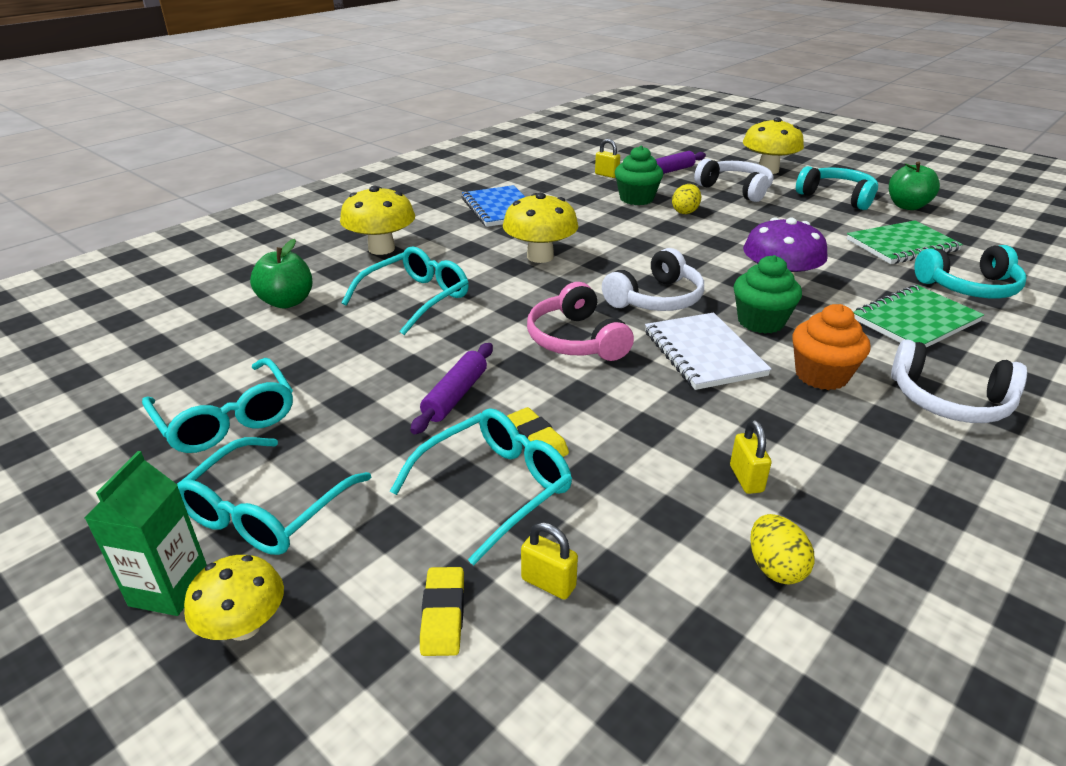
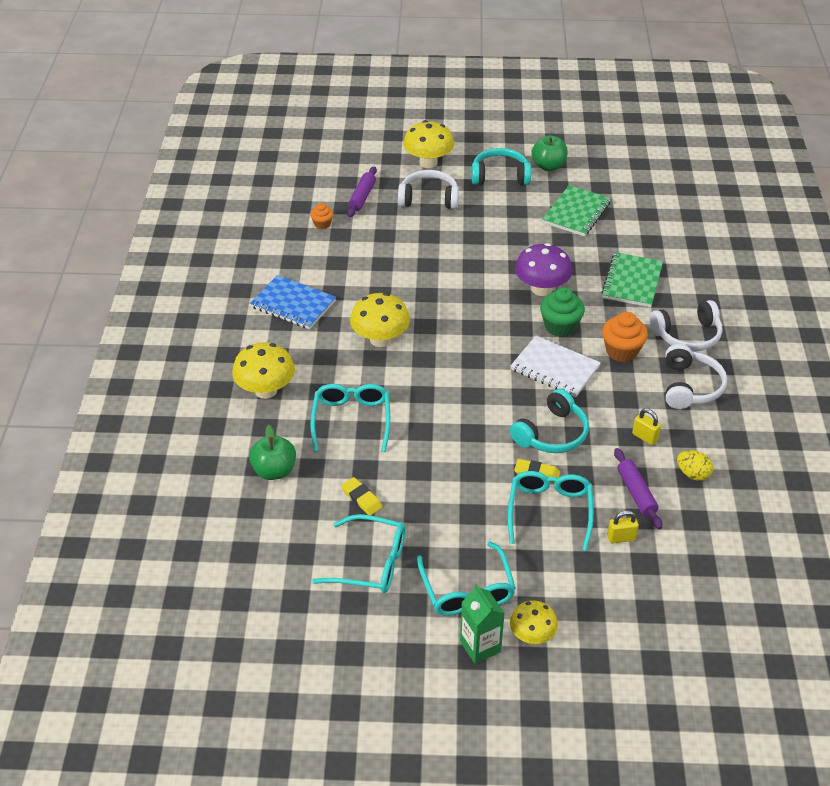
camera: 40 degrees left, 10 degrees up
purple rolling pin [410,343,493,434] -> purple rolling pin moved to [614,448,662,529]
yellow eraser [420,567,464,656] -> yellow eraser moved to [341,477,382,515]
pink headphones [527,282,634,361] -> none
yellow padlock [595,139,620,178] -> orange cupcake [310,203,333,229]
white headphones [602,248,704,311] -> white headphones moved to [665,344,727,409]
green cupcake [615,145,663,205] -> none
yellow egg [672,184,701,214] -> none
turquoise headphones [914,245,1027,298] -> turquoise headphones moved to [510,389,589,453]

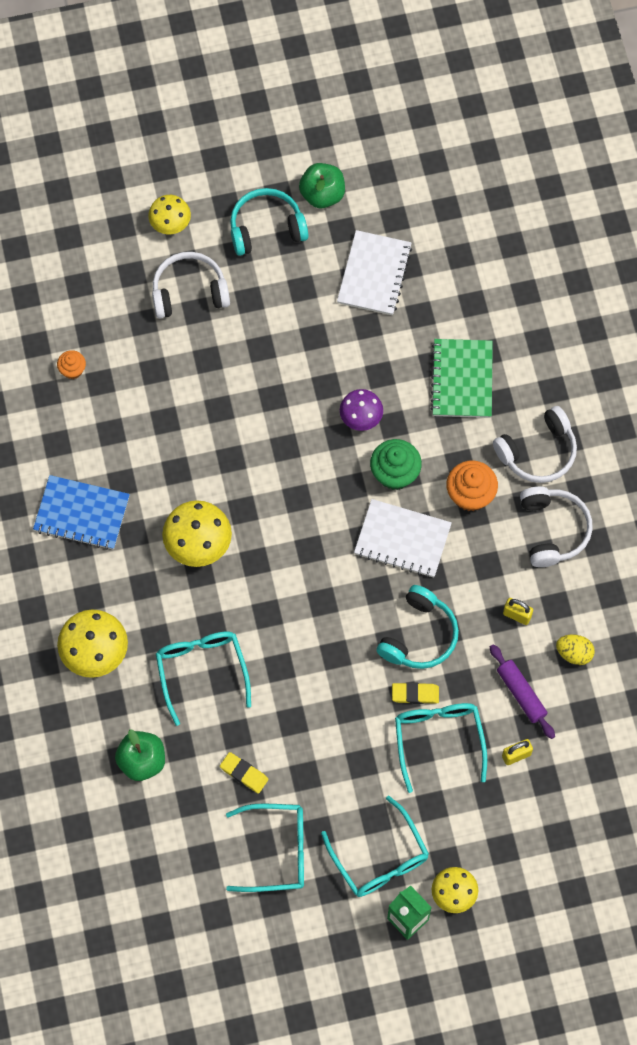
camera: 15 degrees left, 25 degrees up
purple rolling pin [347,166,377,217] -> none
yellow mushroom [403,120,454,168] -> yellow mushroom [148,195,191,234], size x0.65
purple mushroom [515,243,572,296] -> purple mushroom [340,389,383,431], size x0.65
green notebook [542,185,611,236] -> white notebook [337,230,412,315]

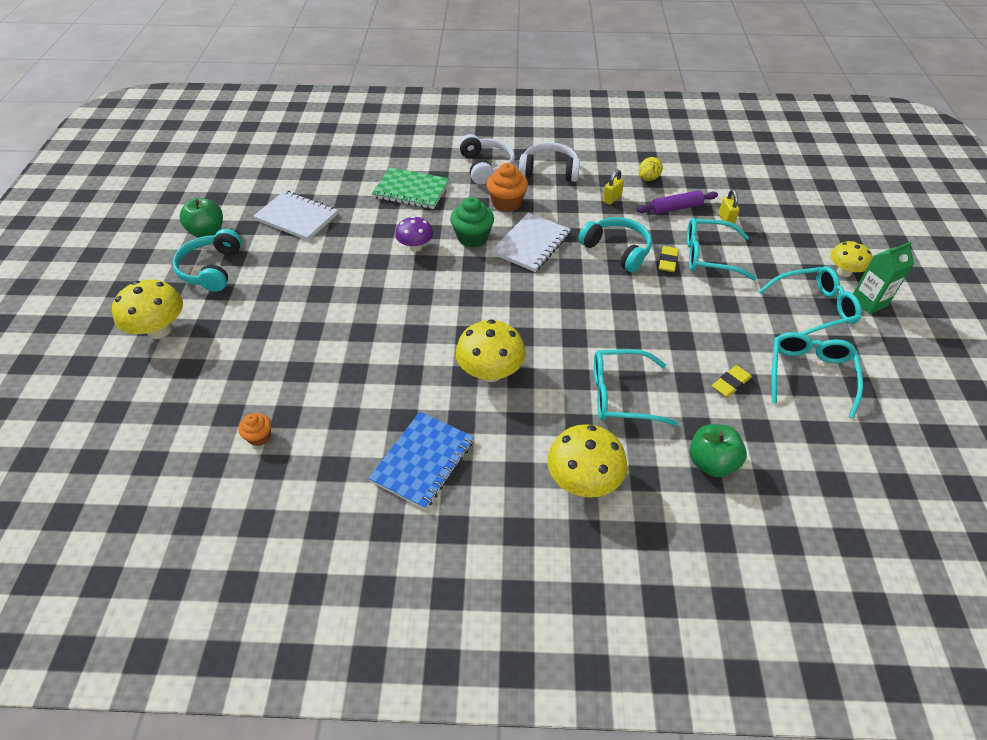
camera: 75 degrees left, 20 degrees down
yellow mushroom [148,195,191,234] -> yellow mushroom [112,279,183,339], size x1.55
white headphones [152,252,230,318] -> none

